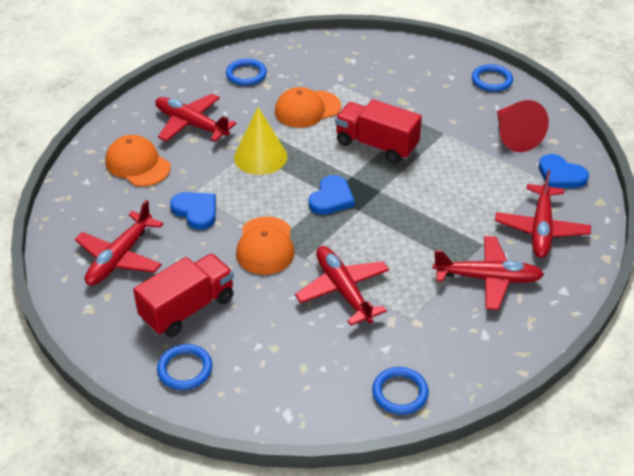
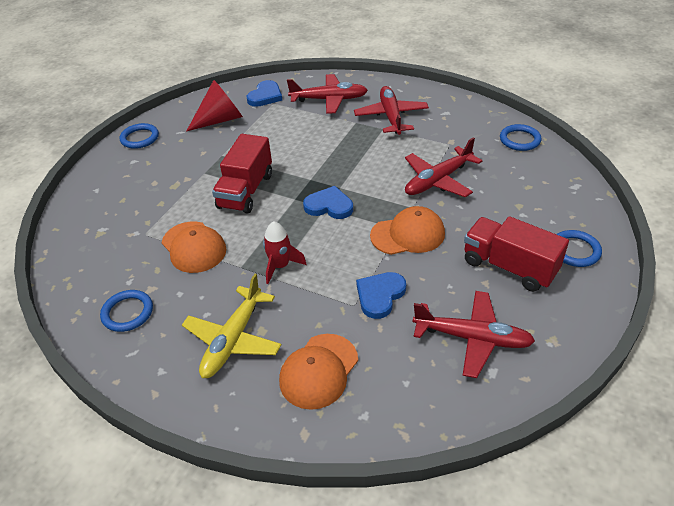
camera: 100 degrees left, 0 degrees up
red plane [155,94,237,142] -> yellow plane [182,274,282,378]
yellow cone [234,107,287,175] -> red rocket [263,221,307,284]

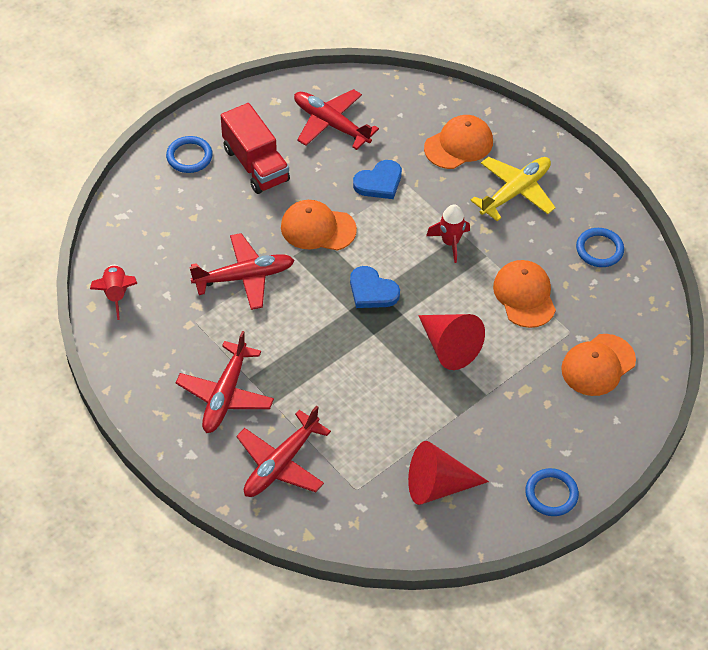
camera: 160 degrees left, 10 degrees up
red truck [212,134,272,214] -> red cone [418,314,485,370]
blue heart [247,80,282,107] -> none
red plane [287,74,368,114] -> red plane turned 75 degrees counterclockwise [236,406,331,497]
blue ring [500,124,542,151] -> red rocket [90,265,137,320]
none -> orange cap [561,334,636,396]

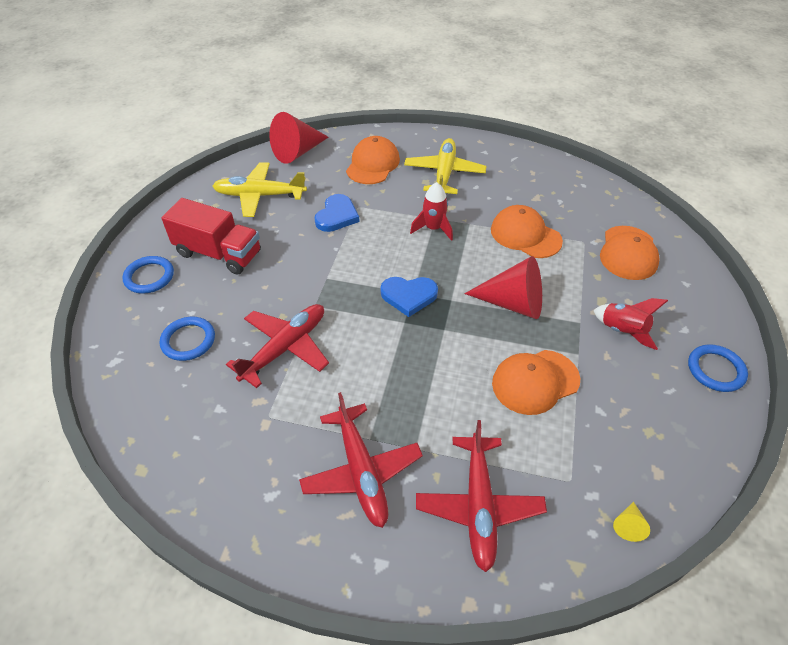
camera: 35 degrees left, 5 degrees down
red rocket [90,265,137,320] -> red rocket moved to [593,298,668,350]
orange cap [281,200,357,251] -> orange cap moved to [492,350,580,415]
red plane [294,89,379,150] -> yellow plane [213,162,307,217]
red cone [408,441,489,505] -> red cone moved to [269,112,329,164]
blue ring [576,228,624,267] -> blue ring moved to [160,317,215,361]
none -> yellow cone [613,502,650,542]

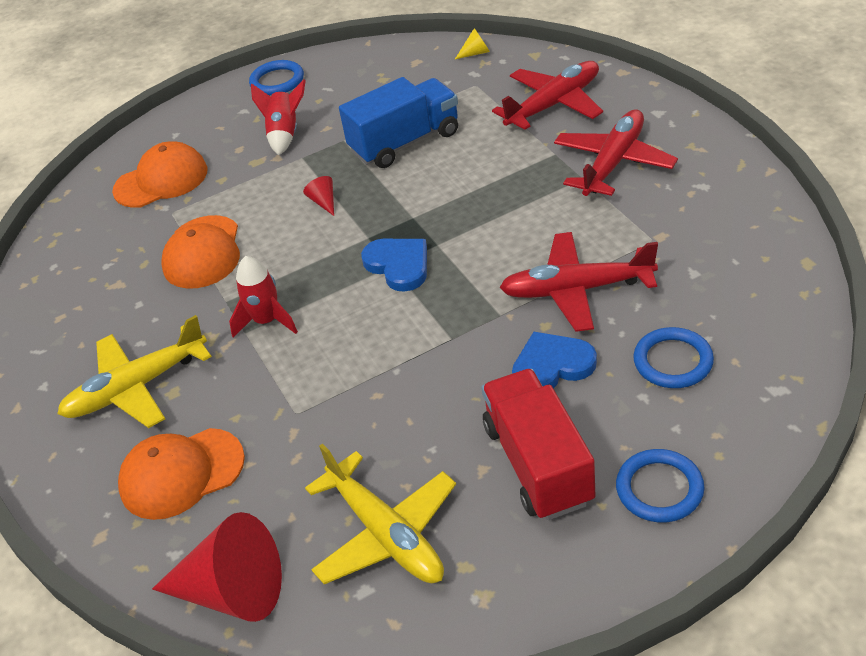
camera: 125 degrees left, 5 degrees down
blue heart [314,194,360,232] -> blue heart moved to [512,332,597,389]
red cone [465,256,542,319] -> red cone [303,176,334,216], size x0.42
orange cap [492,350,580,415] -> blue truck [339,77,458,168]

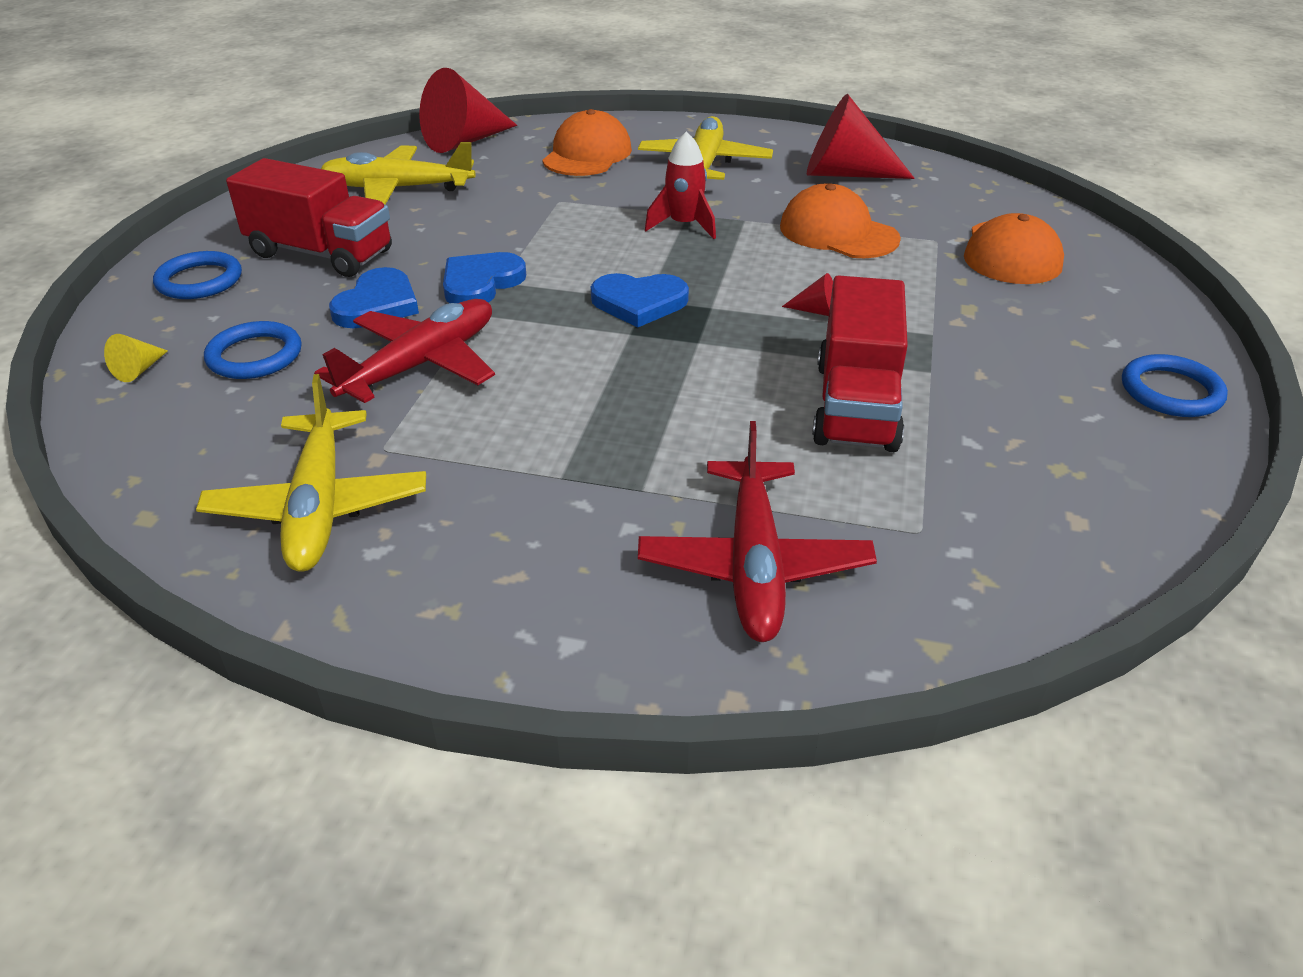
camera: 125 degrees right, 5 degrees down
red rocket [251,79,306,155] -> none
blue truck [339,77,458,168] -> red truck [812,275,908,452]
yellow cone [455,28,490,59] -> yellow cone moved to [104,334,168,382]
red plane [554,109,678,196] -> none
none -> yellow plane [196,374,426,572]
none -> blue heart [443,252,526,303]
none -> red cone [807,94,915,179]

